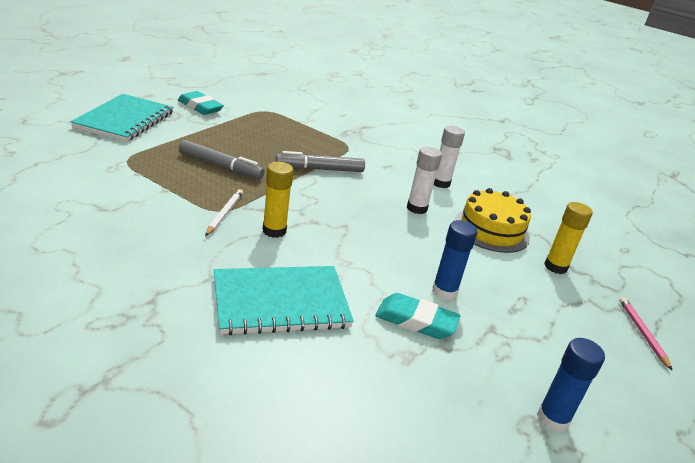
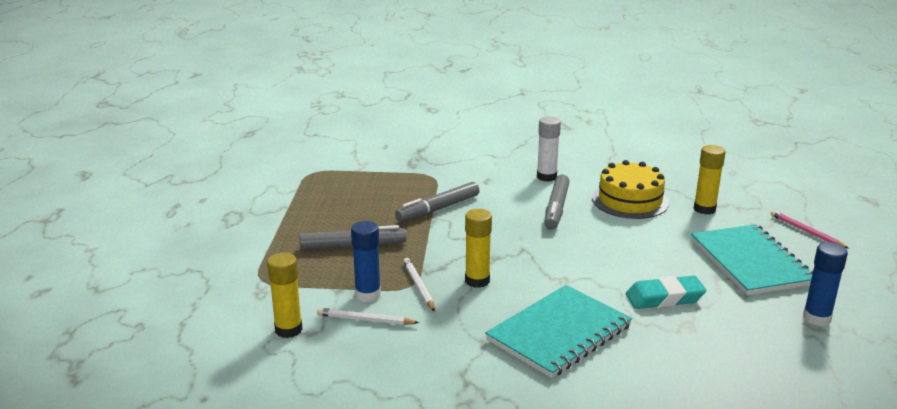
camera: 25 degrees left, 5 degrees down
turquoise notebook [71,94,174,142] -> turquoise notebook moved to [691,224,813,295]
turquoise eraser [178,91,224,115] -> none
white glue stick [407,147,442,214] -> grey marker [544,174,570,230]
blue glue stick [432,220,478,300] -> blue glue stick moved to [351,221,381,302]
none -> yellow glue stick [267,253,303,338]
none -> white pencil [317,308,419,325]

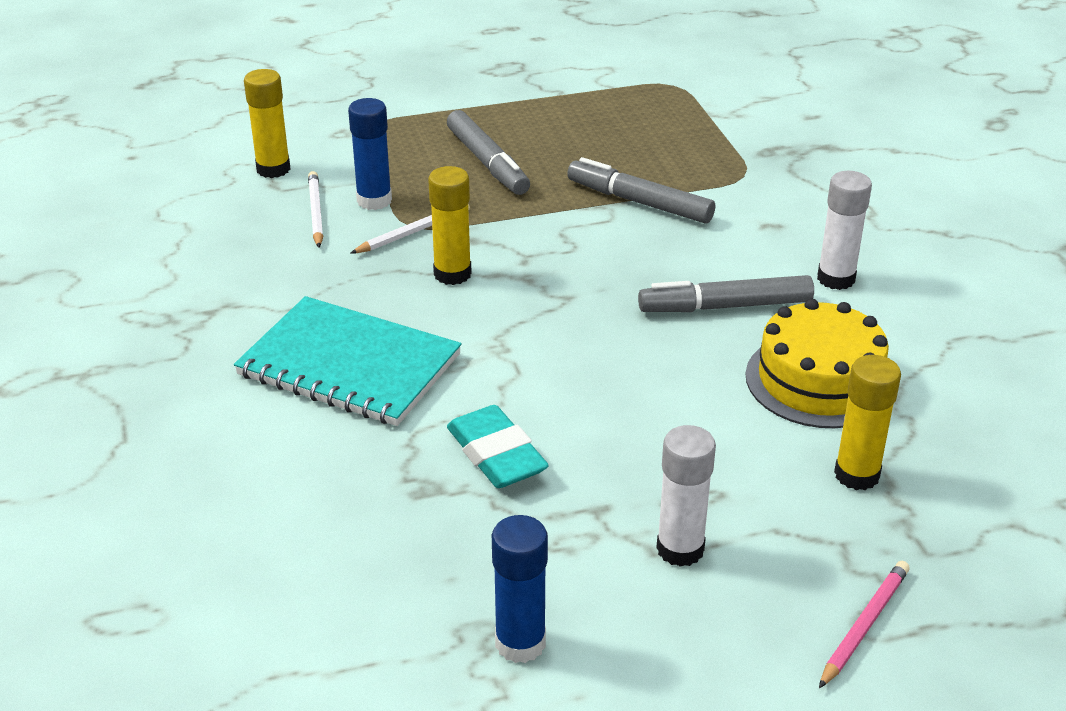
camera: 70 degrees right, 10 degrees up
turquoise notebook [691,224,813,295] -> white glue stick [656,425,716,567]

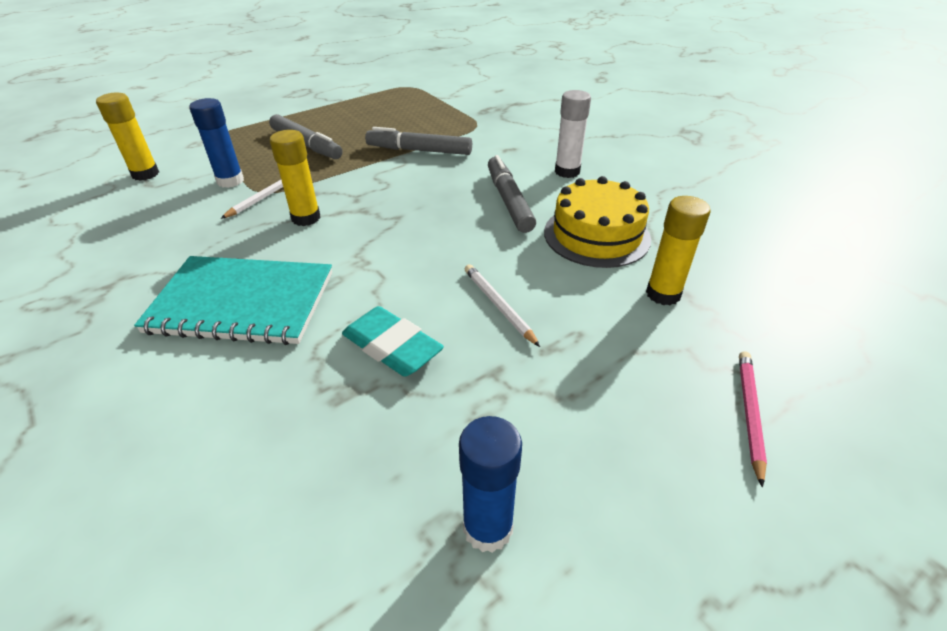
camera: 20 degrees left, 5 degrees up
white pencil [308,171,323,248] -> white pencil moved to [465,264,540,347]
grey marker [638,275,814,312] -> grey marker turned 105 degrees clockwise [488,155,536,233]
white glue stick [656,425,716,567] -> none

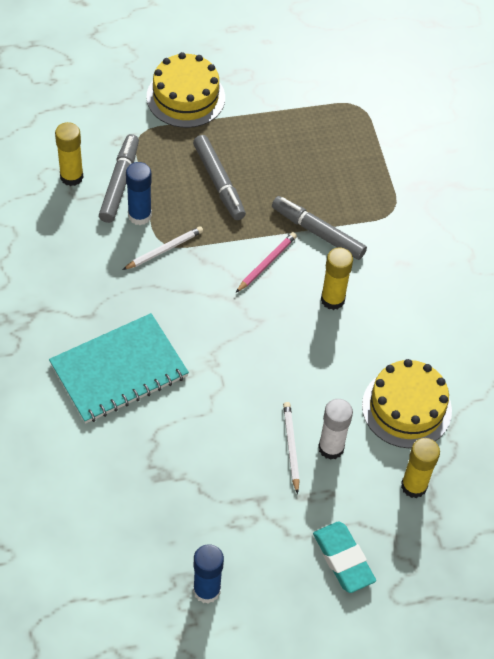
camera: 20 degrees right, 15 degrees up
turquoise notebook [134,256,332,345] -> turquoise notebook turned 60 degrees counterclockwise [49,313,189,424]
yellow glue stick [270,130,320,226] -> yellow glue stick moved to [321,248,353,310]
turquoise eraser [342,306,444,376] -> turquoise eraser moved to [313,522,376,593]
grey marker [488,155,536,233] -> grey marker moved to [99,134,139,223]
white glue stick [555,90,591,178] -> white glue stick moved to [318,399,353,460]
pink pencil [739,351,767,487] -> pink pencil moved to [236,232,297,292]
none -> yellow cake [147,52,225,128]

